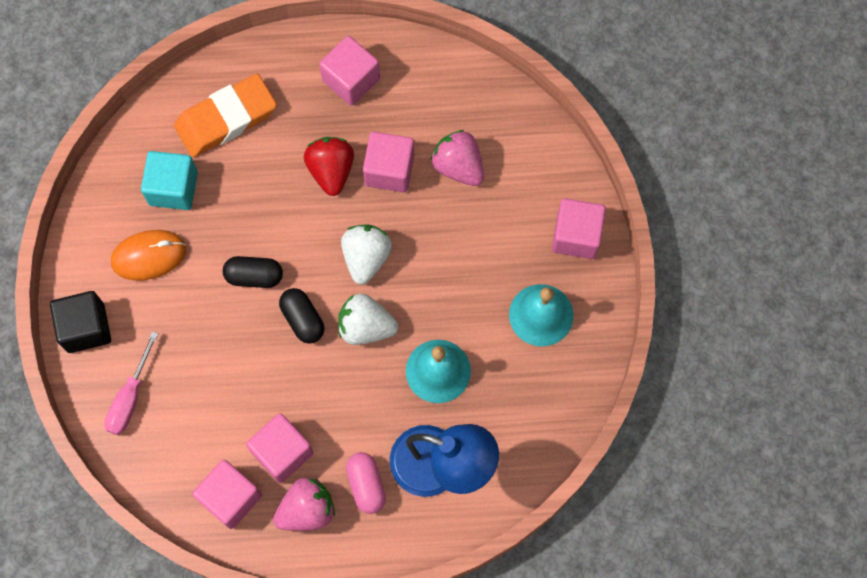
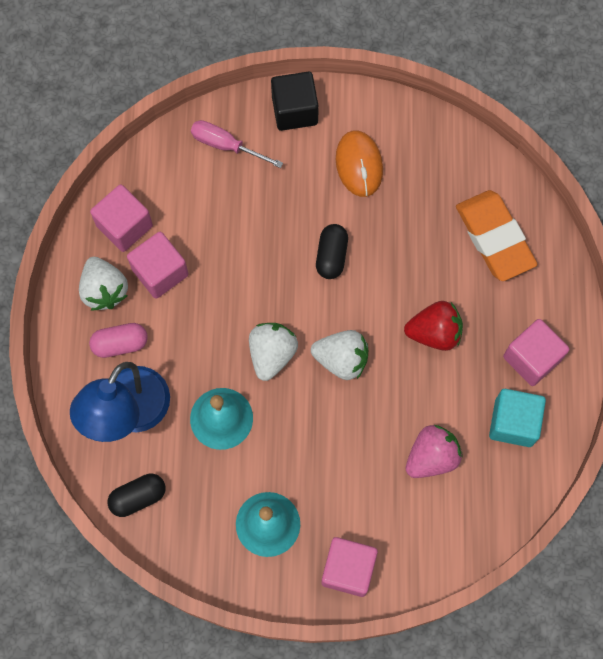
camera: 95 degrees right, 0 degrees up
turquoise cube [141,151,198,210] -> turquoise cube moved to [489,389,546,447]
pink strawberry [273,477,335,531] -> white strawberry [79,257,128,310]
black capsule [279,288,325,344] -> black capsule moved to [108,474,166,517]
pink cube [363,132,414,192] -> none

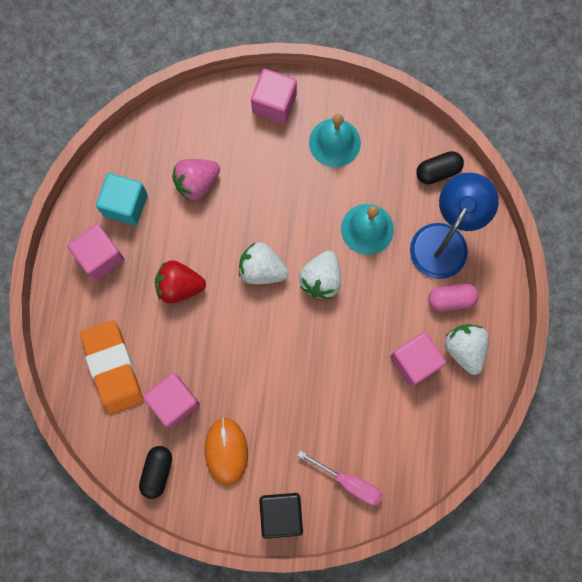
camera: 175 degrees left, 5 degrees up
pink cube [90,184,153,252] -> pink cube moved to [143,373,200,428]
black capsule [316,224,348,279] -> black capsule moved to [139,446,172,499]

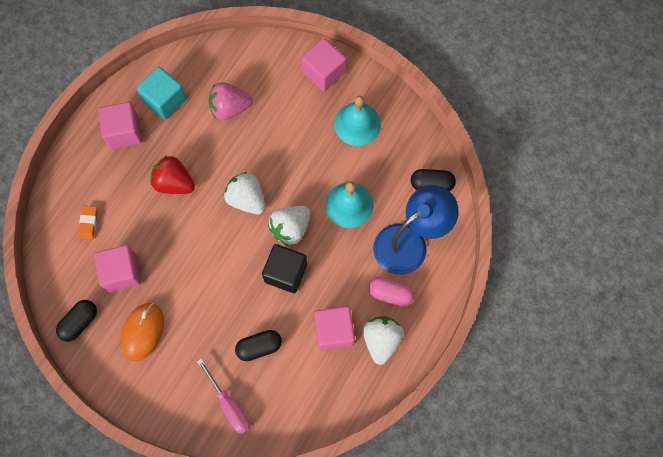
camera: 25 degrees right, 5 degrees down
orange eraser [80,320,143,415] -> orange eraser [78,206,98,240], size x0.43
black cube [259,493,303,539] -> black cube moved to [262,244,307,293]
none -> black capsule [235,330,282,361]

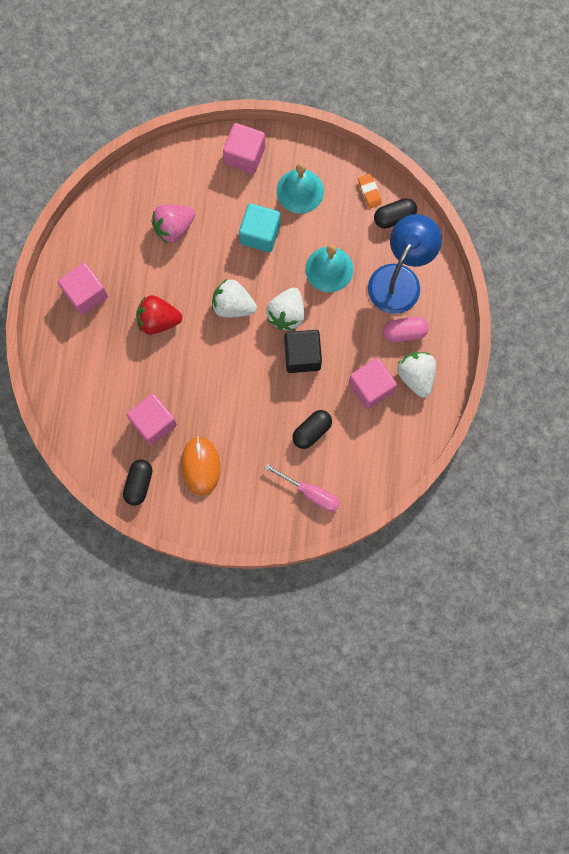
camera: 25 degrees left, 5 degrees up
orange eraser [78,206,98,240] -> orange eraser moved to [358,174,382,208]
turquoise cube [137,67,187,120] -> turquoise cube moved to [239,203,280,252]

